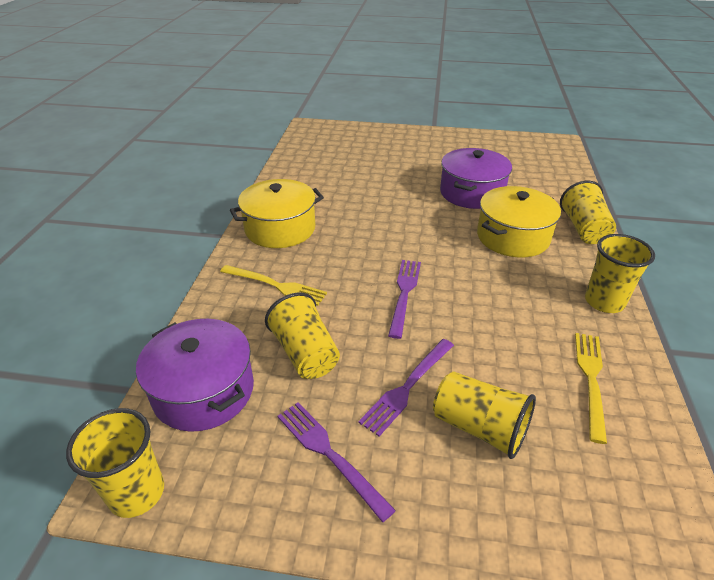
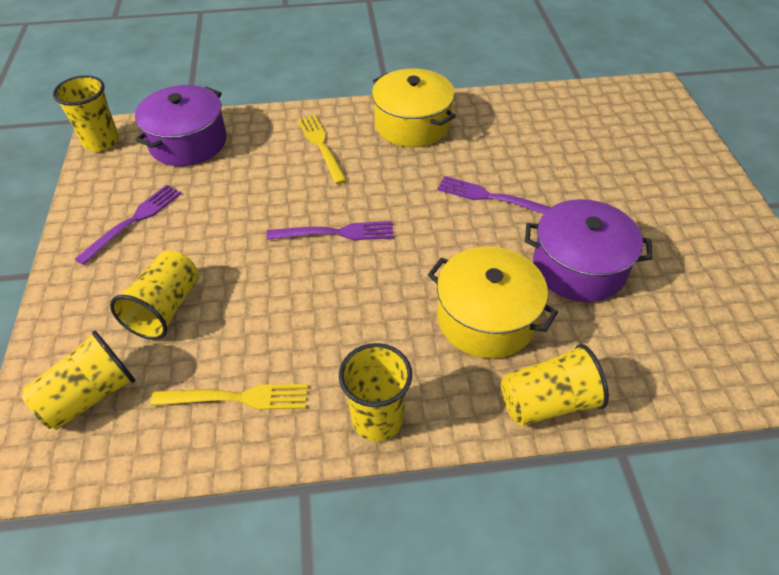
camera: 75 degrees right, 10 degrees up
yellow fork [220,265,327,306] -> yellow fork turned 150 degrees clockwise [298,115,347,184]
yellow cup [265,293,340,379] -> yellow cup moved to [22,331,135,430]
purple fork [358,339,454,436] -> purple fork moved to [437,176,551,214]

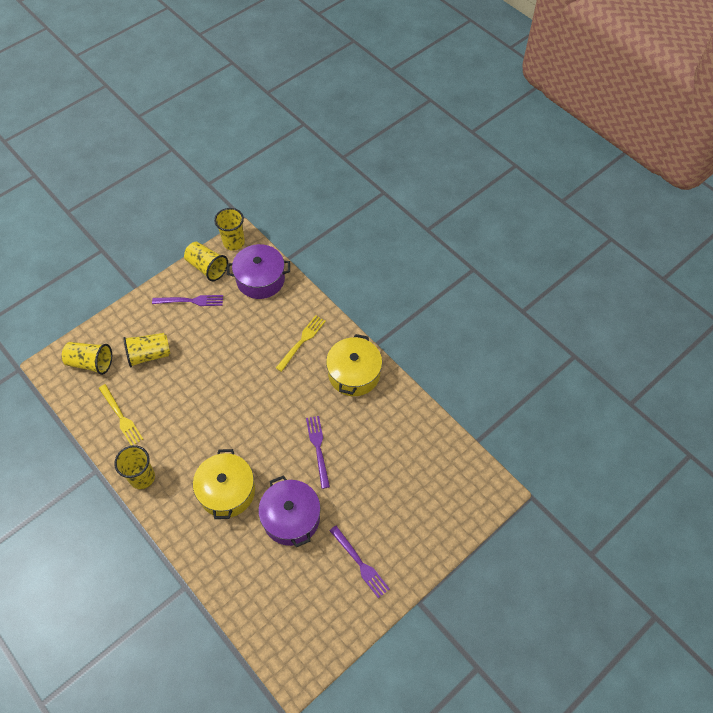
camera: 55 degrees right, 10 degrees up
purple fork [267,221,394,240] -> purple fork moved to [329,526,390,598]
yellow cup [501,344,609,426] -> yellow cup moved to [184,242,228,281]

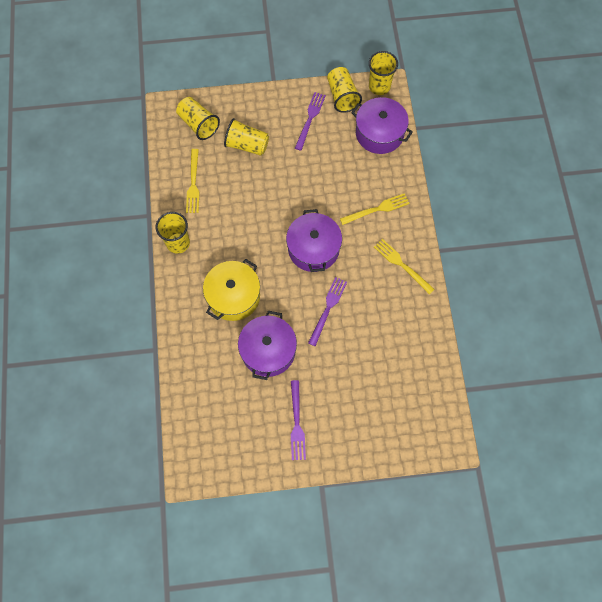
camera: 35 degrees right, 10 degrees up
purple fork [152,295,223,306] -> purple fork turned 105 degrees counterclockwise [295,92,326,151]
yellow pot [326,334,382,396] -> yellow fork [374,239,434,294]
none -> purple pot [286,209,342,272]

